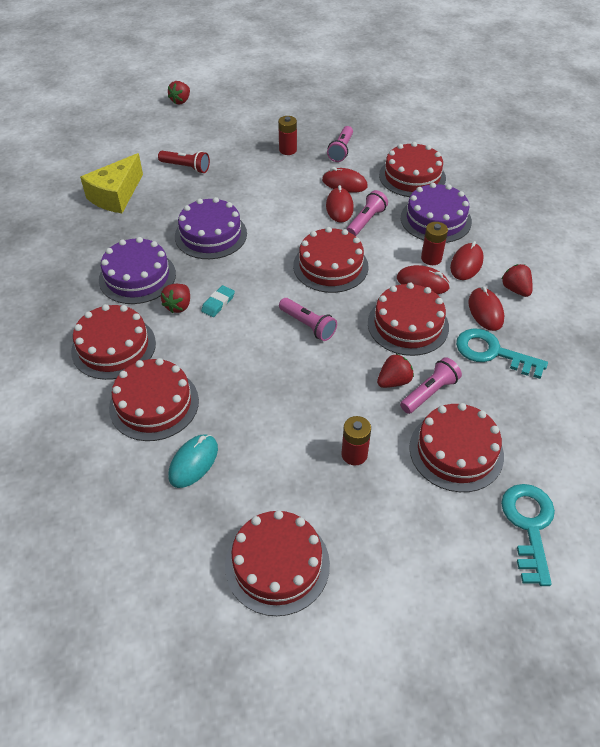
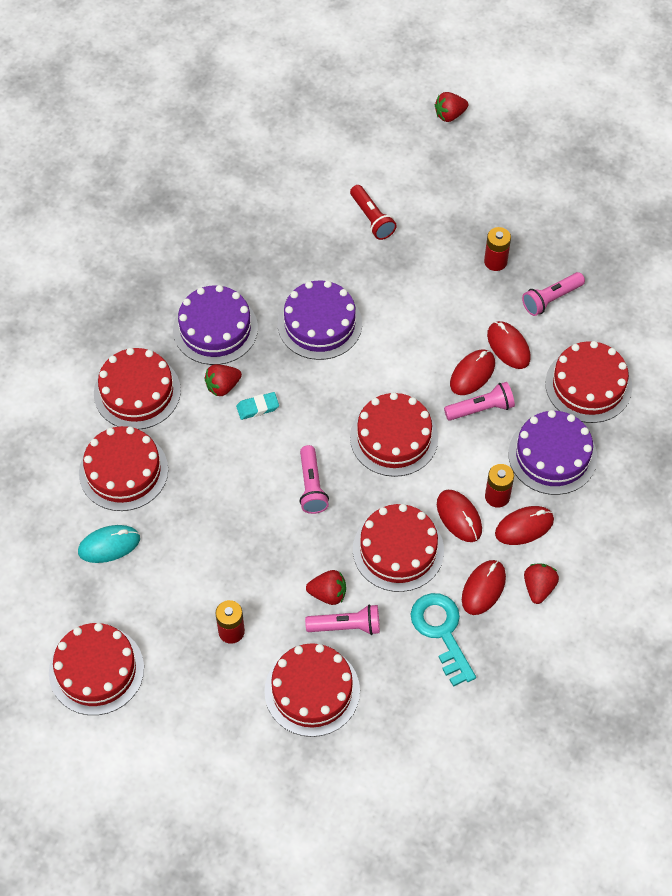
camera: 40 degrees right, 10 degrees up
yellow cheese [80,153,143,213] -> none
turquoise key [501,484,555,586] -> none

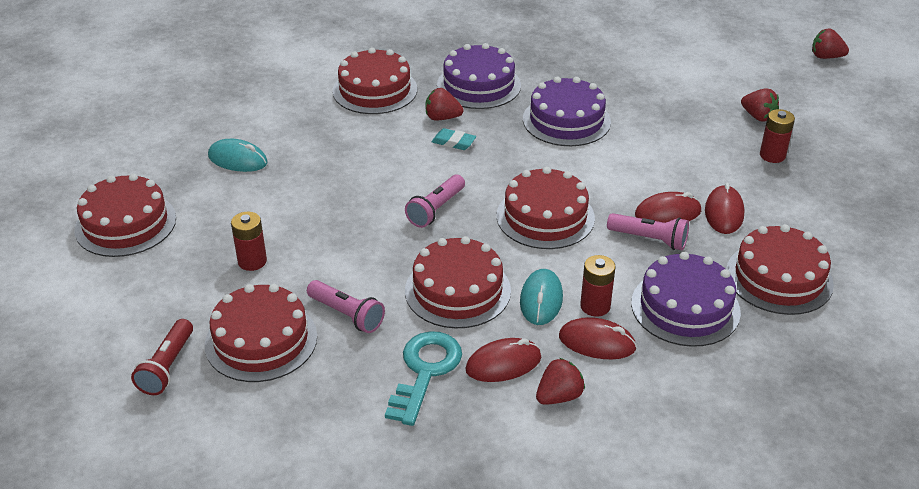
camera: 40 degrees right, 20 degrees down
red cake [79,426,168,511] -> none
red strawberry [306,570,346,605] -> red strawberry moved to [741,88,779,122]
red flashlight [350,185,397,240] -> red flashlight moved to [131,319,193,395]
red mouse [437,490,482,542] -> turquoise mouse [520,269,563,325]
pink flashlight [522,272,585,316] -> none

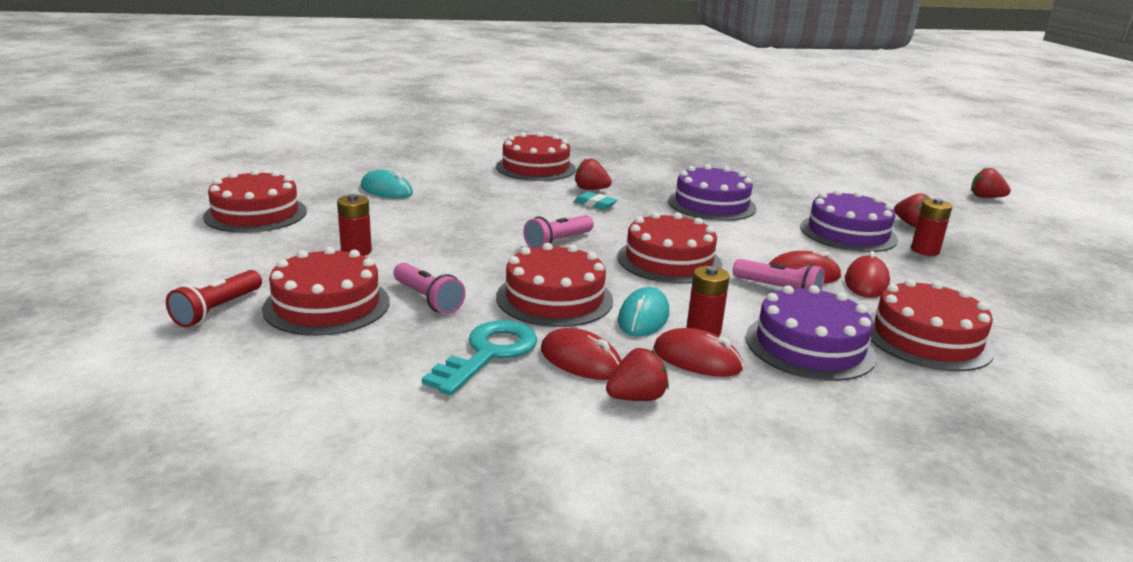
camera: 10 degrees right, 15 degrees down
purple cake [437,43,521,109] -> purple cake moved to [800,190,898,252]
red mouse [465,338,541,382] -> red mouse turned 45 degrees clockwise [541,328,622,380]

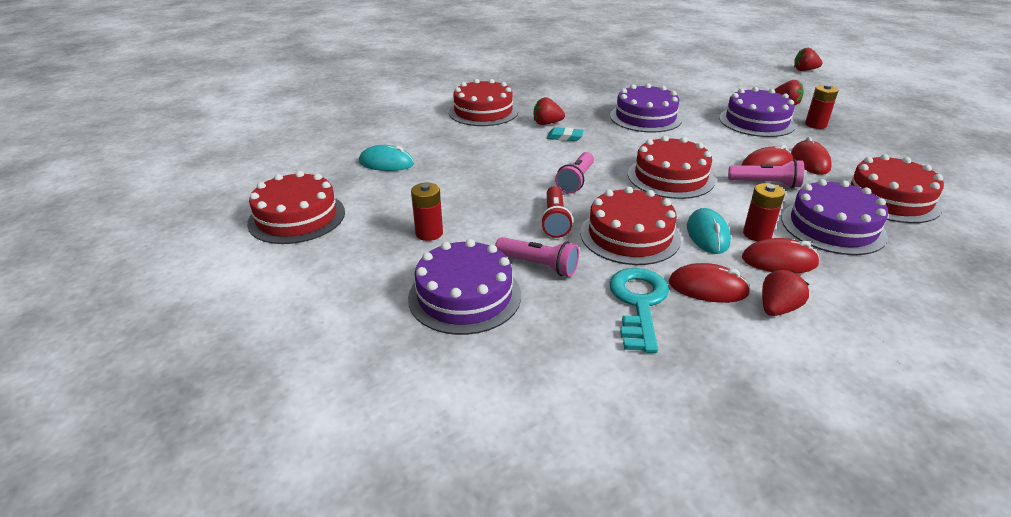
camera: 20 degrees left, 10 degrees up
red flashlight [166,270,262,327] -> red flashlight moved to [541,186,573,238]
red cake [262,247,390,336] -> purple cake [408,239,521,335]

